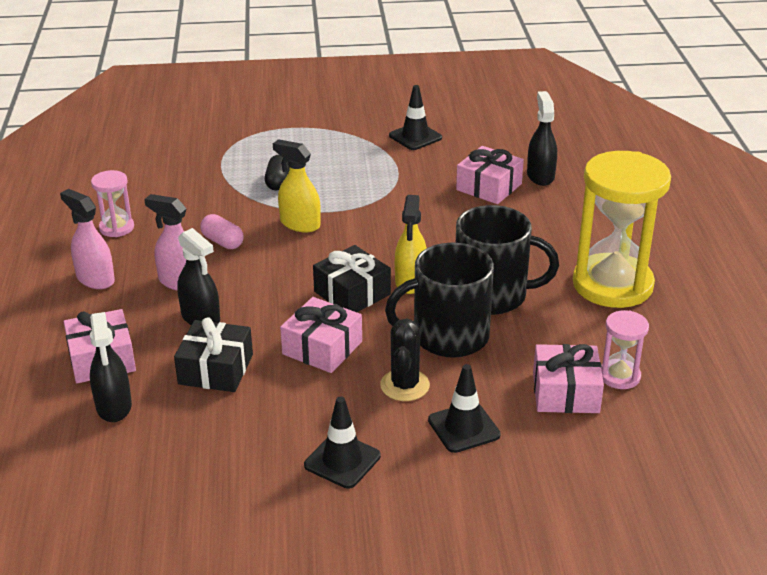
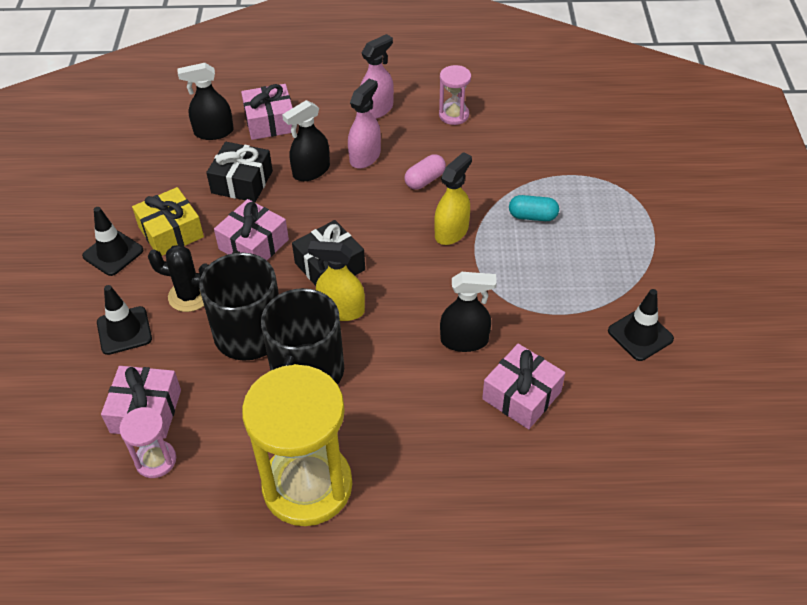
camera: 95 degrees right, 15 degrees up
black capsule [265,154,290,190] -> turquoise capsule [509,195,559,221]
black spray bottle [527,91,557,186] -> black spray bottle moved to [440,272,497,352]
none -> yellow gift [132,187,204,256]

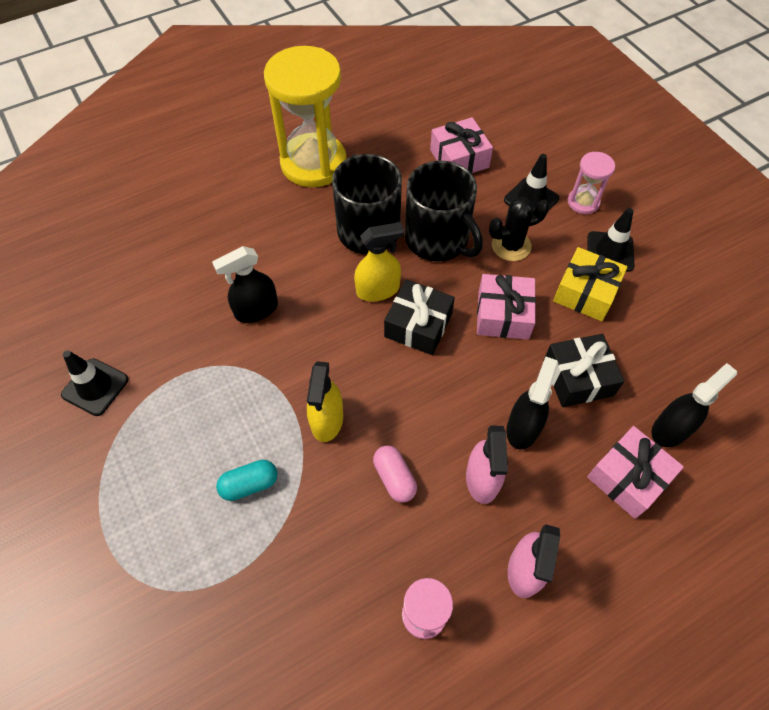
camera: 150 degrees right, 10 degrees up
pink hourglass [119,407,176,478] -> pink hourglass moved to [568,152,615,214]
pink capsule [404,154,446,190] -> pink capsule turned 45 degrees counterclockwise [373,445,417,503]
pink gift [482,344,565,429] -> none

